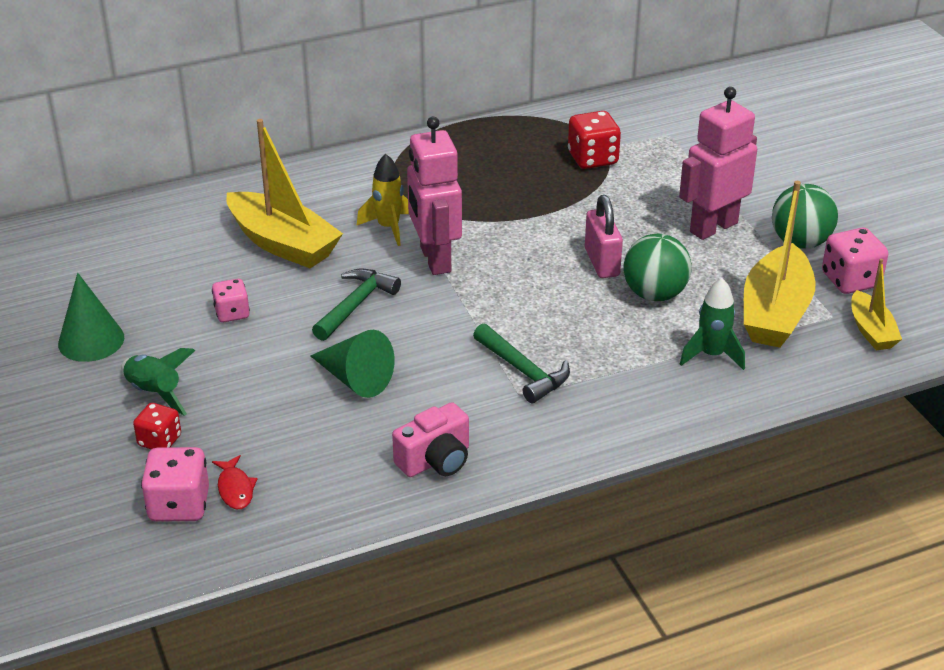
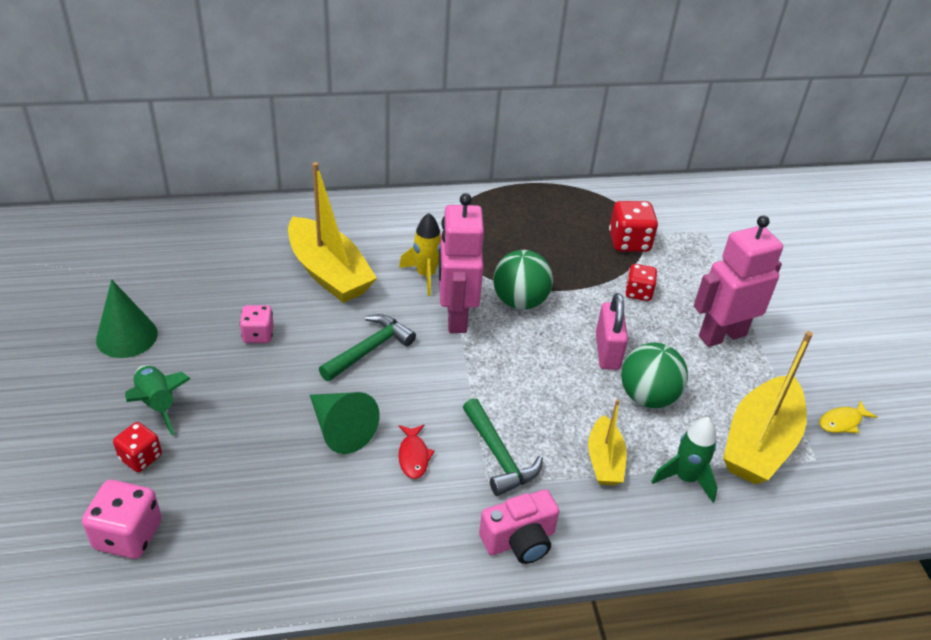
camera: 10 degrees right, 5 degrees up
red fish [212,455,258,509] -> red fish moved to [399,425,435,479]
pink camera [392,402,469,477] -> pink camera moved to [479,489,559,564]
green ball [772,184,838,249] -> green ball moved to [493,250,553,310]
pink dice [822,228,888,294] -> yellow fish [819,400,877,433]
yellow boat [851,259,902,350] -> yellow boat moved to [588,399,627,486]
none -> red dice [625,264,657,301]

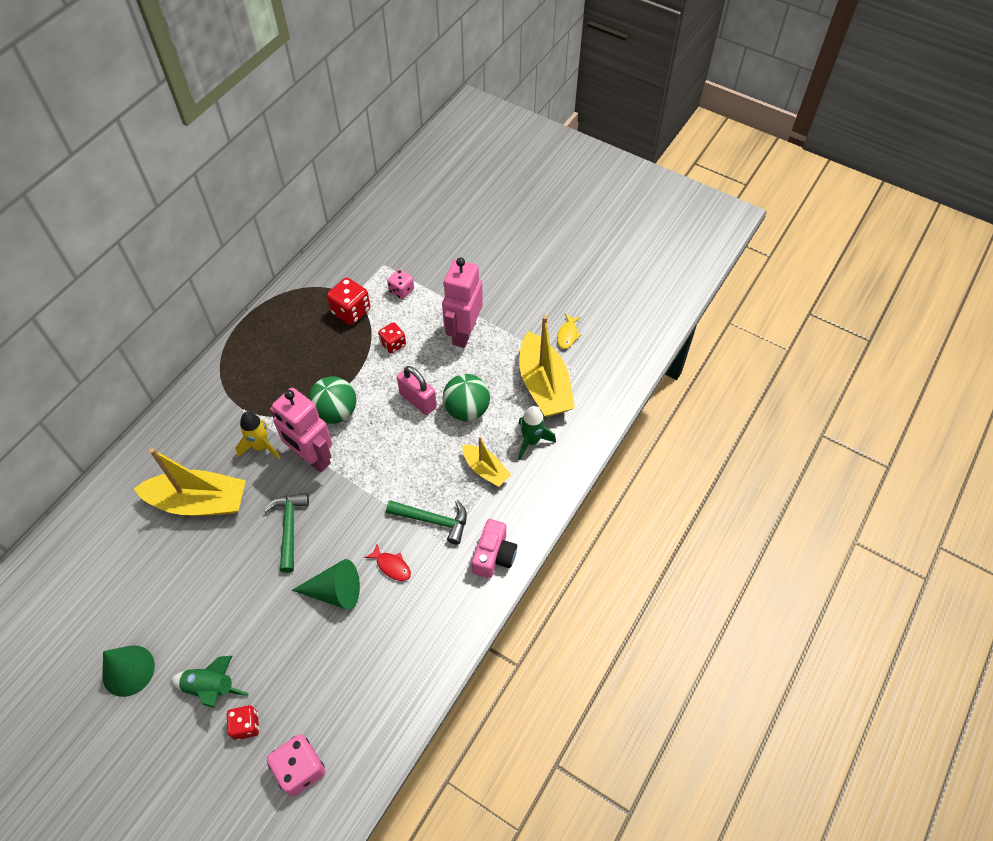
camera: 45 degrees left, 15 degrees up
pink dice [240,305,274,343] -> pink dice moved to [387,269,414,299]

